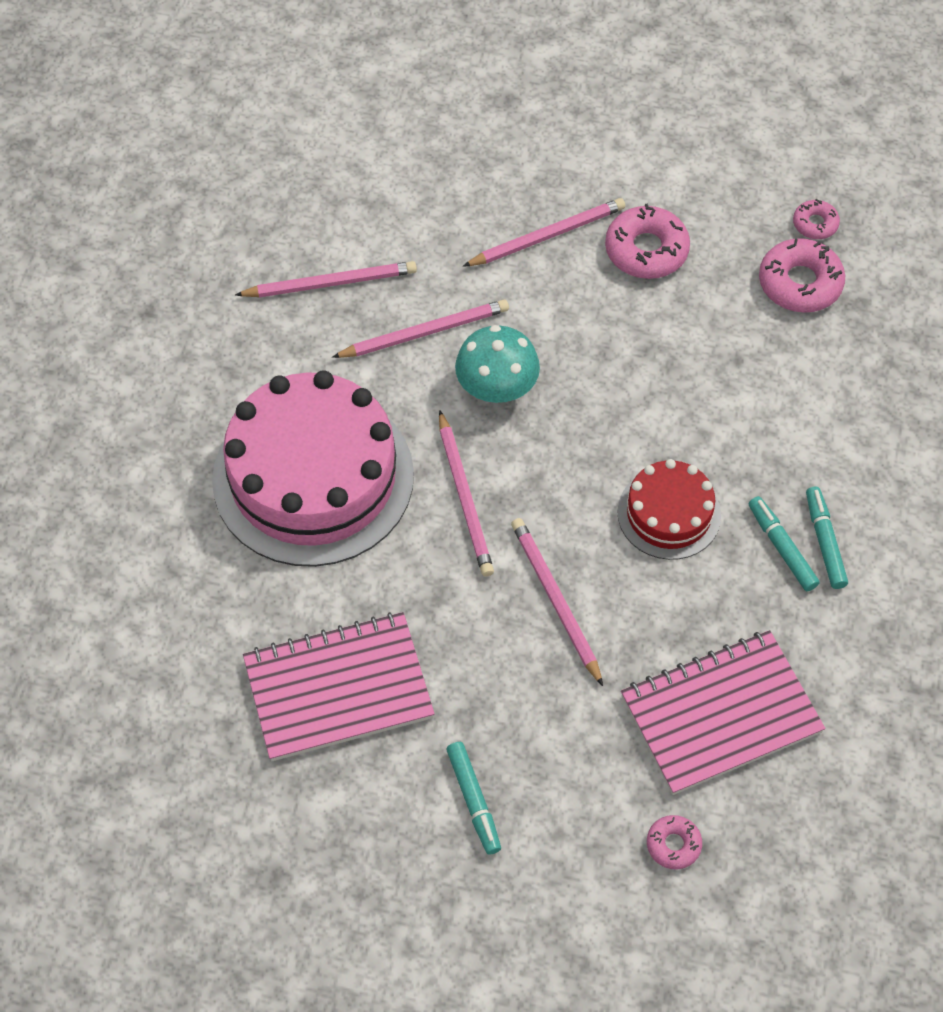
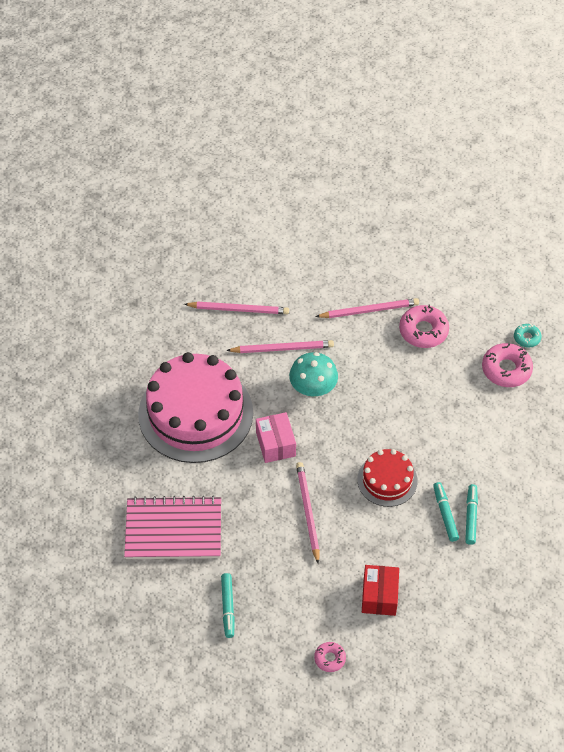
camera: 15 degrees right, 5 degrees down
pink pencil [439,410,494,577] -> pink box [256,412,296,463]
pink notebook [621,630,825,795] -> red box [362,565,399,616]
pink donut [793,199,840,239] -> turquoise donut [514,324,542,348]

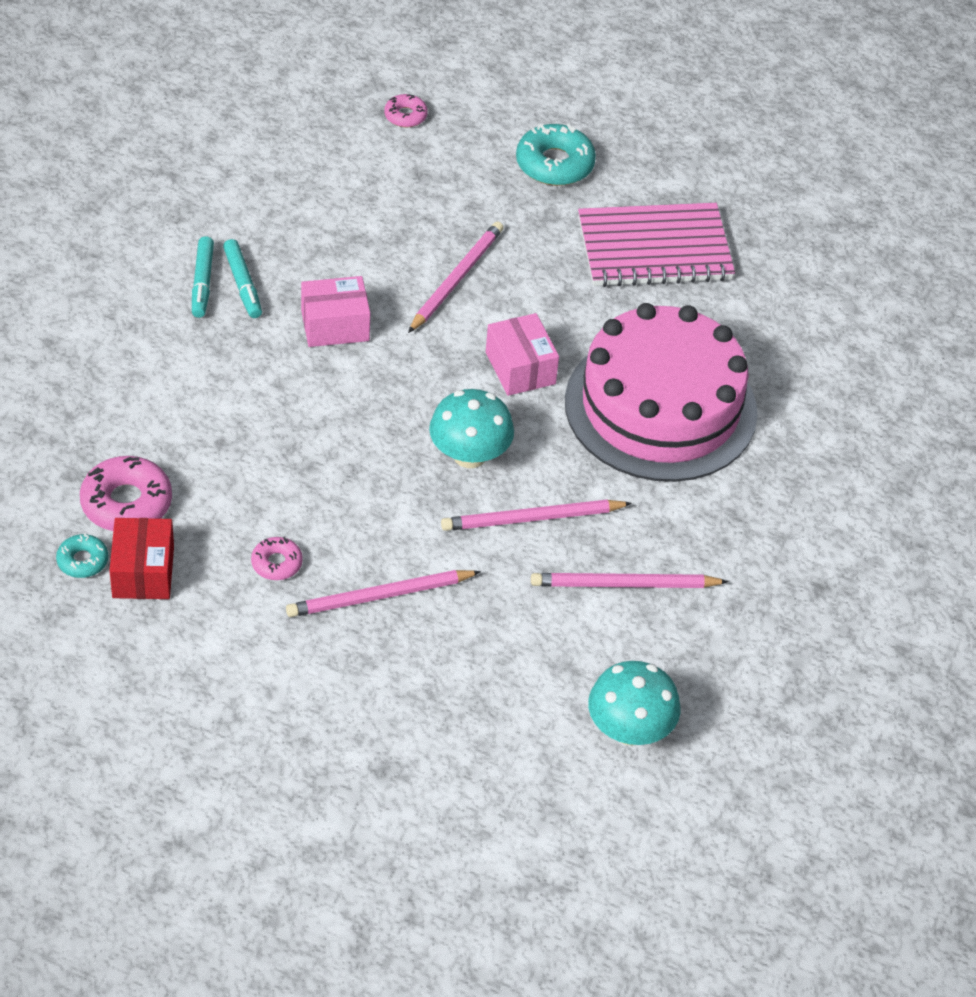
camera: 170 degrees right, 5 degrees down
turquoise marker [221,573,235,638] -> turquoise donut [516,124,596,186]
pink pencil [296,462,320,564] -> pink pencil turned 135 degrees counterclockwise [408,221,504,333]
red cake [357,449,417,507] -> pink box [301,276,370,347]
red box [362,565,399,616] -> red box moved to [109,518,174,599]
pink donut [399,305,449,348] -> pink donut [251,537,303,580], size x0.55
none -> turquoise mushroom [588,661,680,746]

